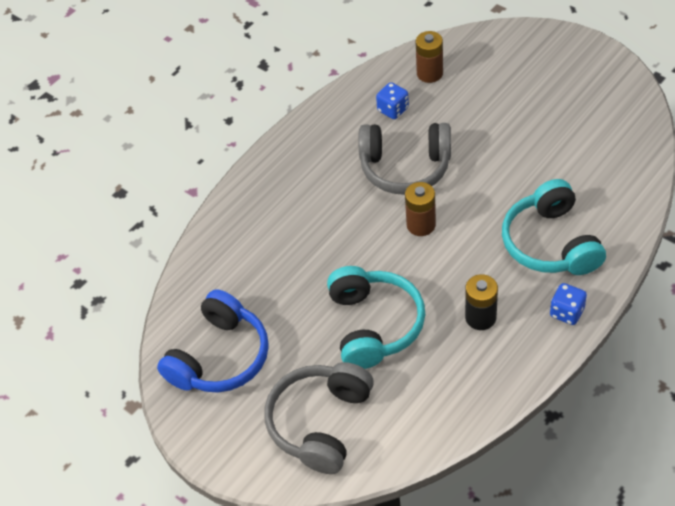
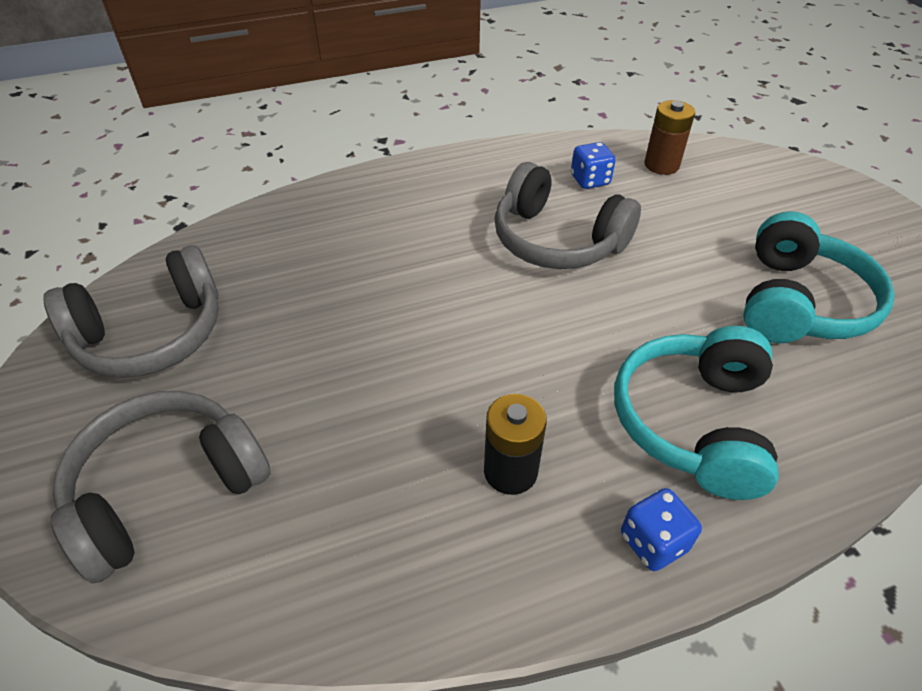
camera: 25 degrees right, 5 degrees down
blue headphones [157,289,269,392] -> grey headphones [43,245,219,378]
turquoise headphones [327,266,425,369] -> turquoise headphones moved to [743,211,895,343]
brown battery [405,182,436,236] -> none

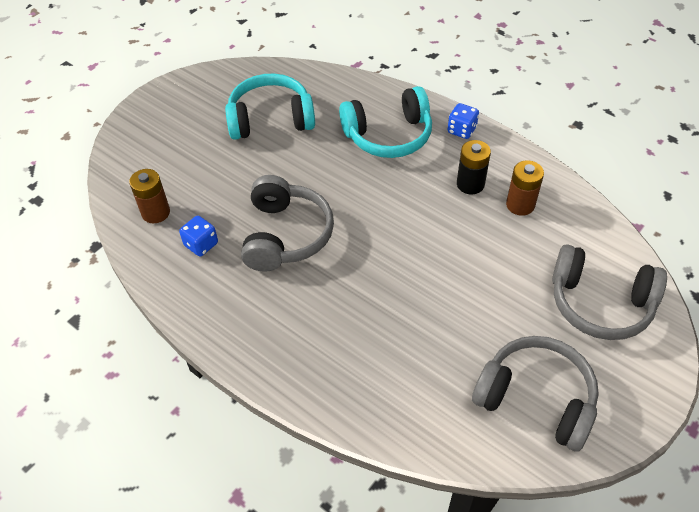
camera: 120 degrees left, 5 degrees up
none -> brown battery [506,160,544,216]

